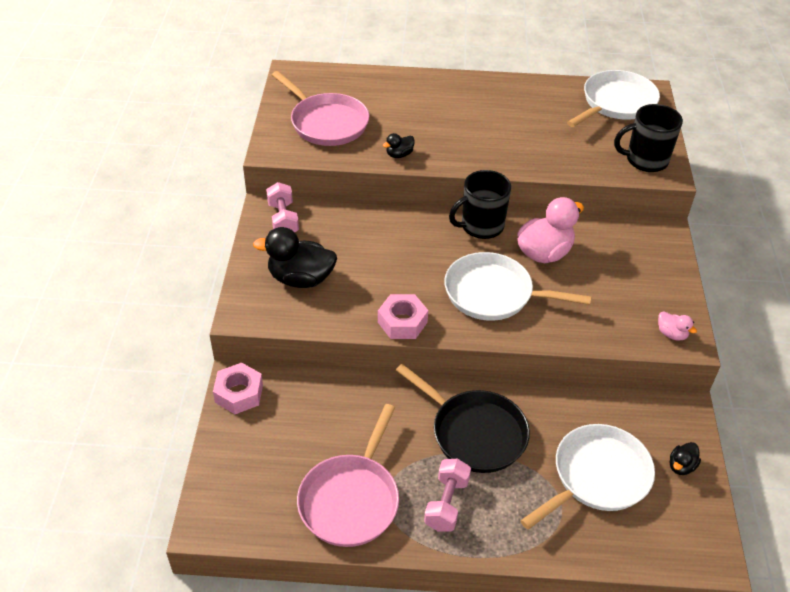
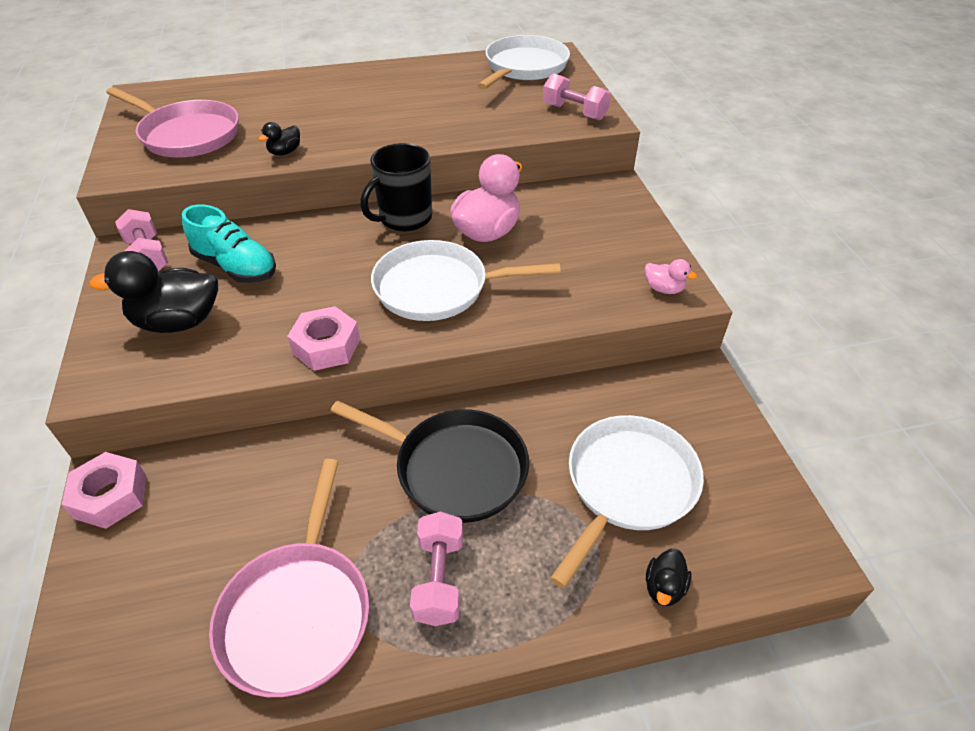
camera: 15 degrees left, 0 degrees up
black mug [614,104,683,172] -> pink dumbbell [543,73,611,121]
black duck [670,442,701,475] -> black duck moved to [646,549,692,606]
none -> turquoise shoe [182,204,276,283]

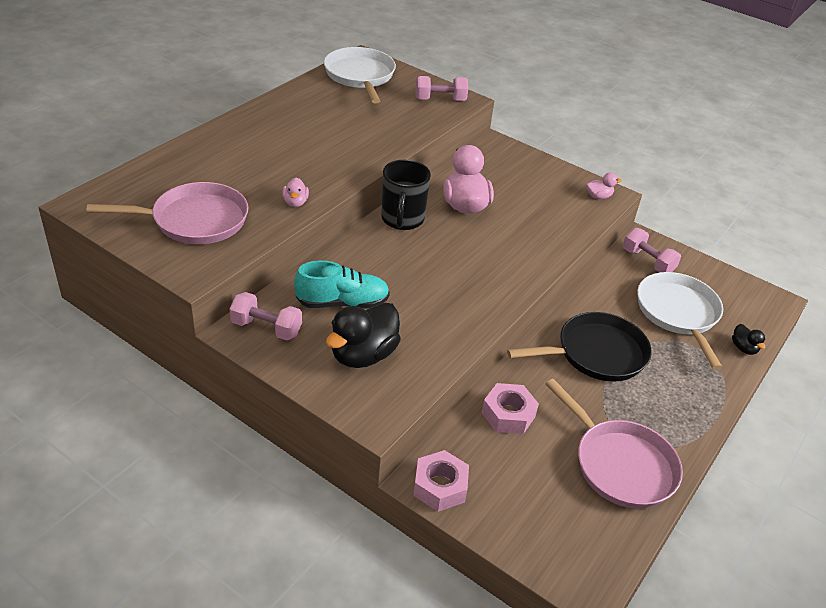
camera: 45 degrees left, 5 degrees down
black duck [258,122,300,155] -> pink duck [282,177,309,207]
pink nut [287,306,360,371] -> pink nut moved to [482,383,539,434]
white pan [371,240,561,321] -> none
pink dumbbell [410,511,463,626] -> pink dumbbell moved to [623,228,681,272]

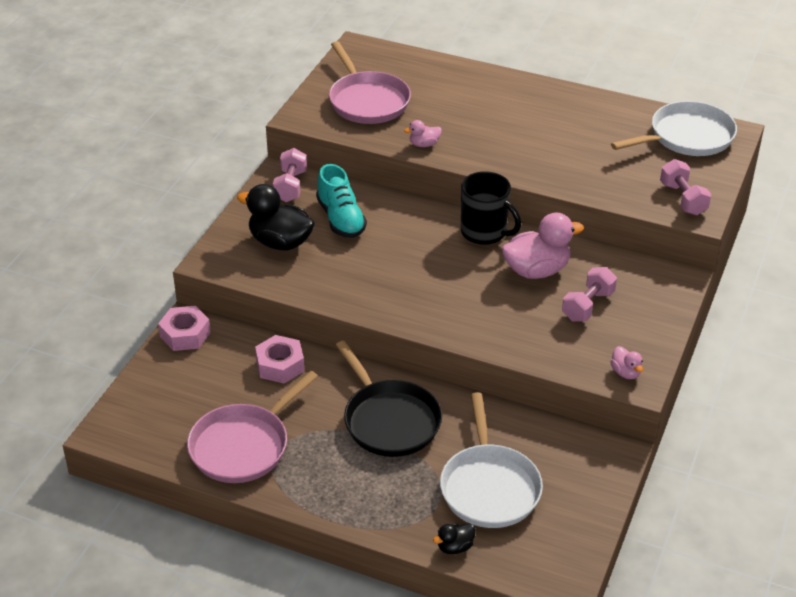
camera: 80 degrees right, 0 degrees up
black mug [381,160,431,230] -> black mug turned 135 degrees counterclockwise [461,171,521,245]
pink dumbbell [623,228,681,272] -> pink dumbbell moved to [562,267,617,322]
white pan [637,272,723,370] -> white pan turned 105 degrees clockwise [440,392,543,528]

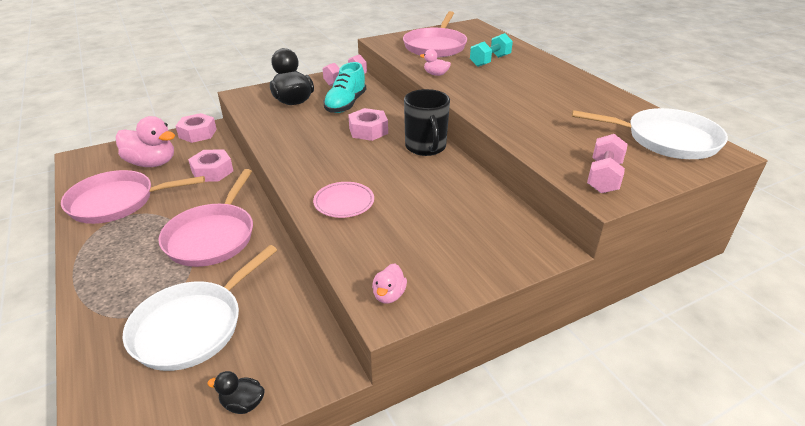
camera: 40 degrees right, 5 degrees down
black pan [336,341,442,457] -> pink pan [158,169,253,267]
black duck [433,523,476,554] -> black duck moved to [207,371,265,414]
pink duck [502,213,584,279] -> pink duck moved to [116,116,175,167]
pink dumbbell [562,267,617,322] -> none
none -> pink plate [313,182,374,218]
none -> pink nut [348,108,388,141]
none -> turquoise dumbbell [470,33,513,67]

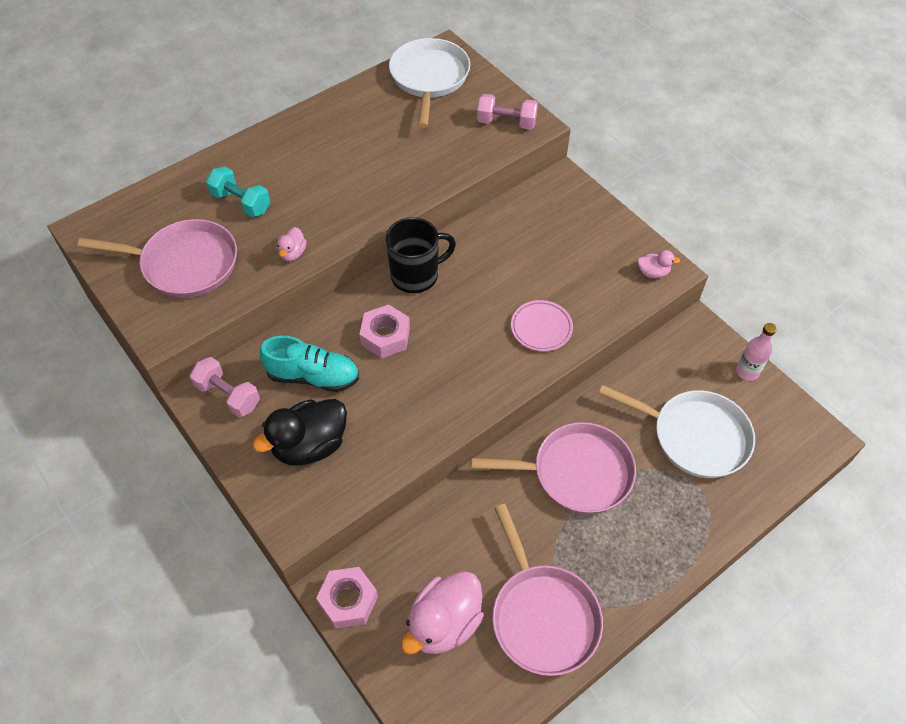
camera: 100 degrees left, 20 degrees up
pink duck [116,116,175,167] -> pink duck turned 150 degrees counterclockwise [401,571,484,655]
pink nut [188,149,233,182] -> none
black duck [207,371,265,414] -> pink bottle [736,323,777,381]

